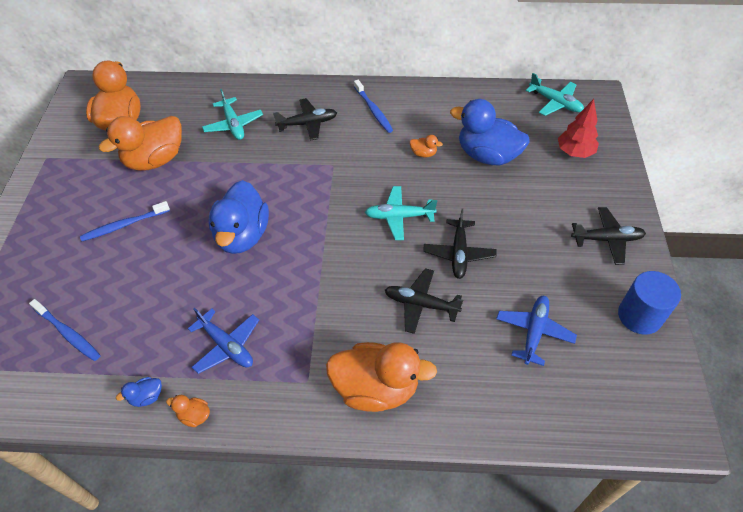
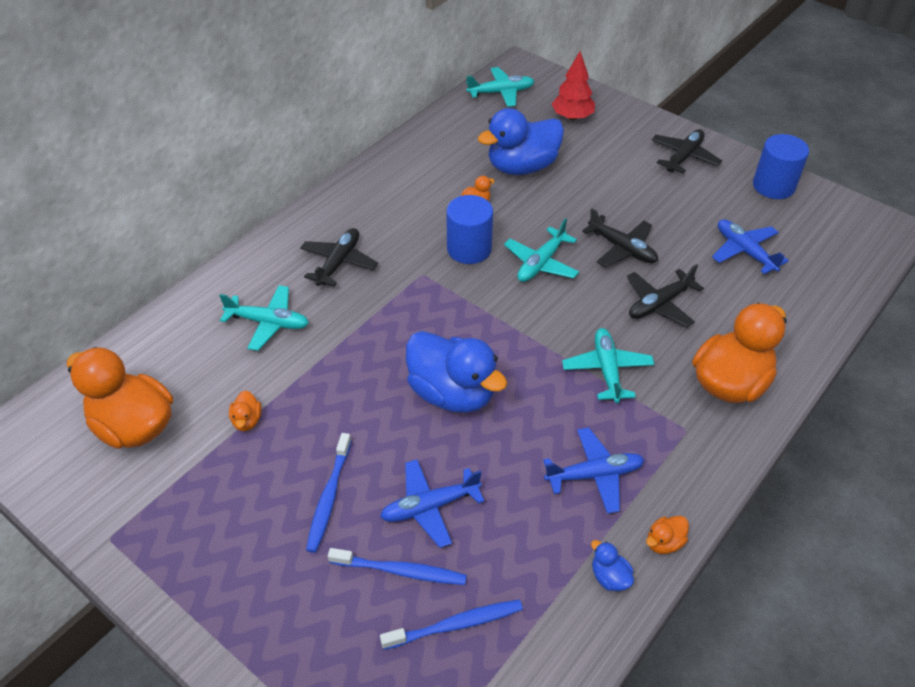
camera: 55 degrees left, 5 degrees down
orange duck [99,116,182,171] -> orange duck [229,390,262,431], size x0.41
blue duck [116,377,162,407] -> blue duck turned 135 degrees clockwise [591,540,634,591]
blue toothbrush [354,80,393,133] -> blue toothbrush moved to [328,548,467,585]
none -> blue plane [380,459,485,548]
none -> blue cylinder [446,195,493,264]
none -> turquoise plane [562,328,654,403]

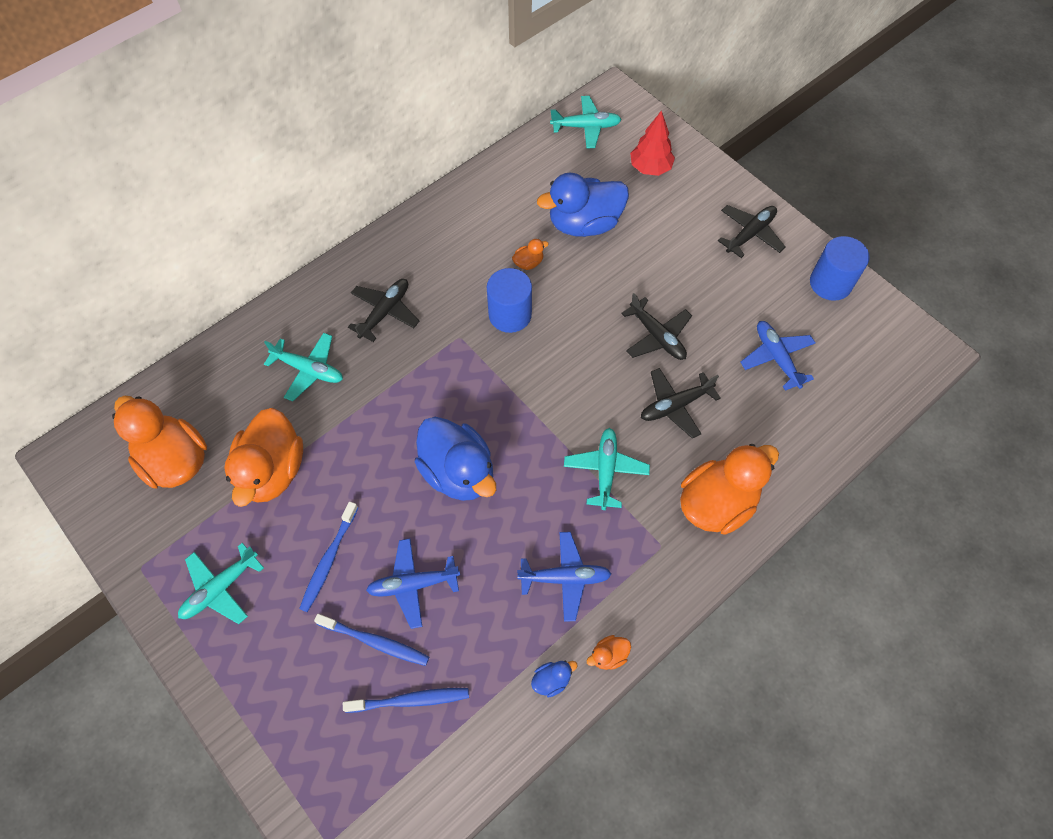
camera: 10 degrees right, 15 degrees up
orange duck [229,390,262,431] -> orange duck [224,408,303,507], size x2.43
turquoise plane [504,218,579,282] -> turquoise plane moved to [178,543,264,624]
blue duck [591,540,634,591] -> blue duck turned 90 degrees clockwise [531,660,577,698]

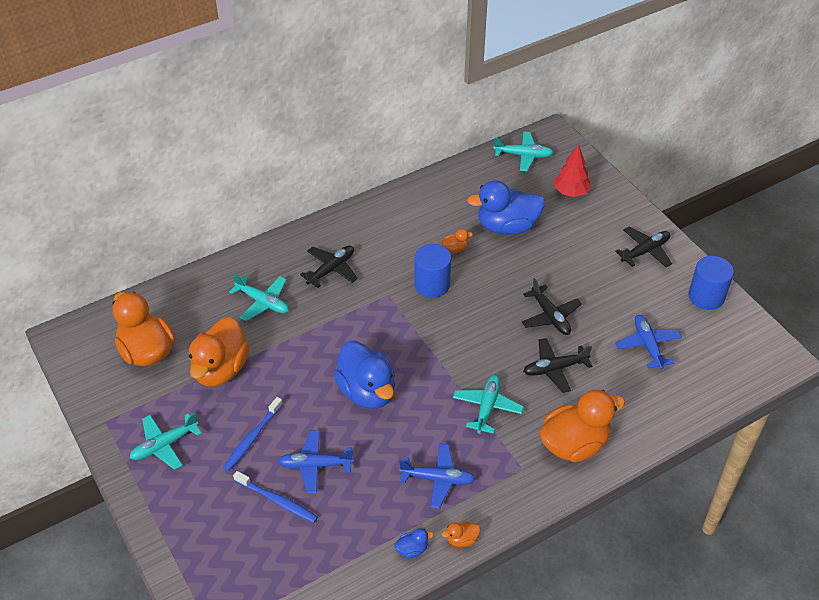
camera: 10 degrees right, 15 degrees down
blue toothbrush [343,688,469,713] -> none

